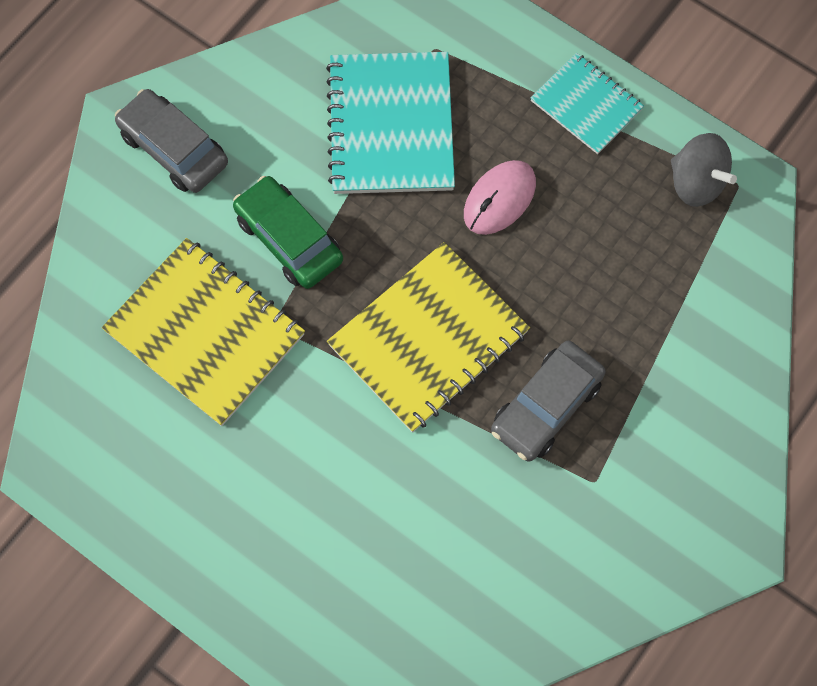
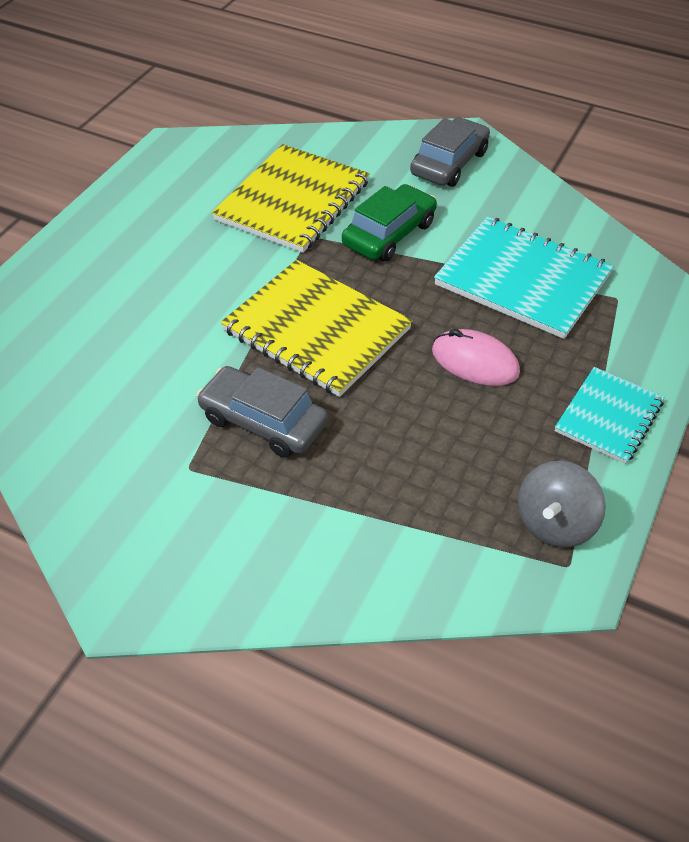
camera: 80 degrees right, 20 degrees down
turquoise notebook [326,52,455,194] -> turquoise notebook turned 45 degrees clockwise [434,217,614,339]

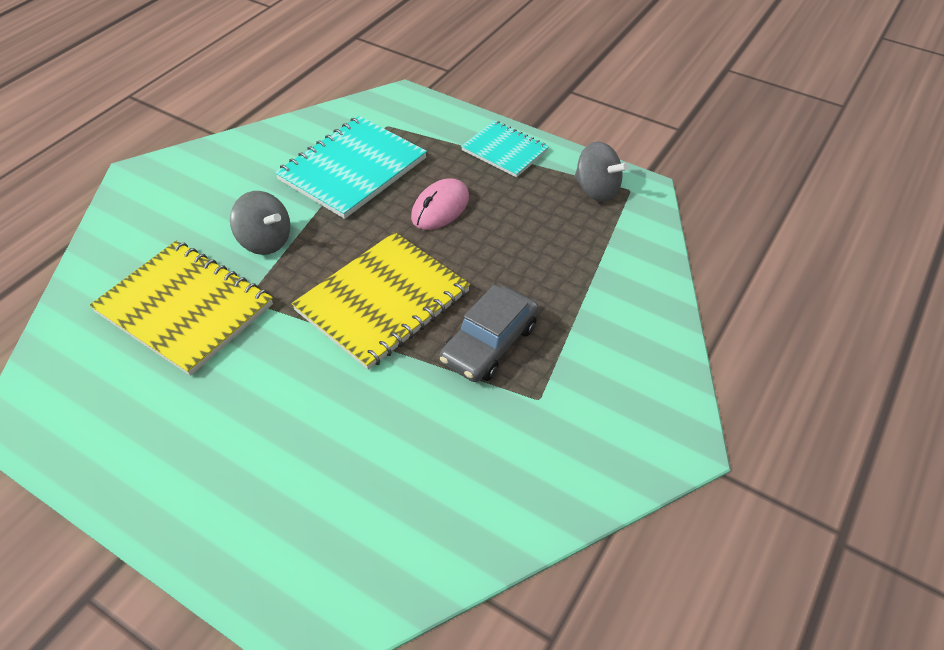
camera: 85 degrees left, 0 degrees up
green car [342,184,437,261] -> grey spinning top [230,191,290,255]
grey car [410,117,490,187] -> none

